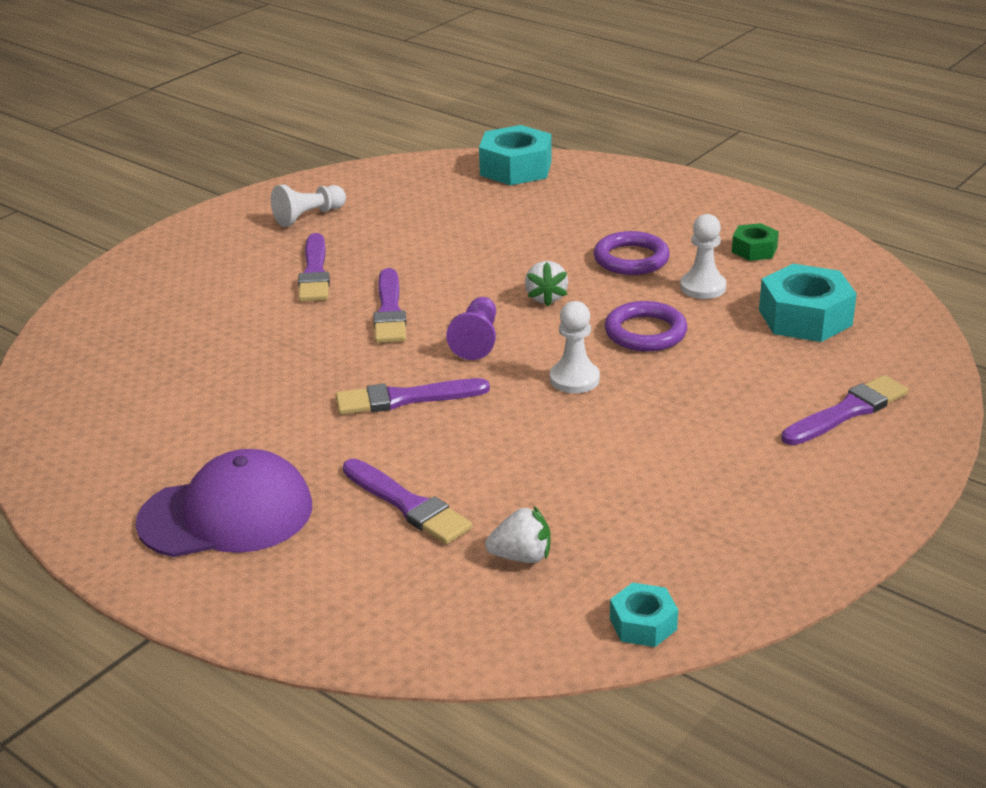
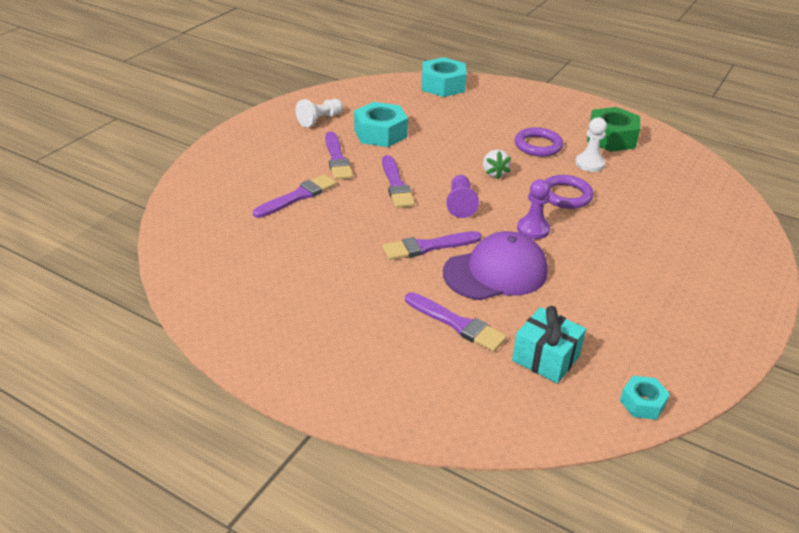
camera: 10 degrees left, 5 degrees up
purple cap [135,449,312,557] -> purple cap moved to [443,231,548,300]
white strawberry [485,506,551,563] -> turquoise gift [512,306,586,384]
white pawn [550,301,600,393] -> purple pawn [517,179,550,239]
green nut [732,223,779,261] -> green nut [587,107,640,152], size x1.83
turquoise nut [759,264,857,342] -> turquoise nut moved to [354,102,408,147]
purple brush [781,375,909,445] -> purple brush moved to [253,175,336,218]

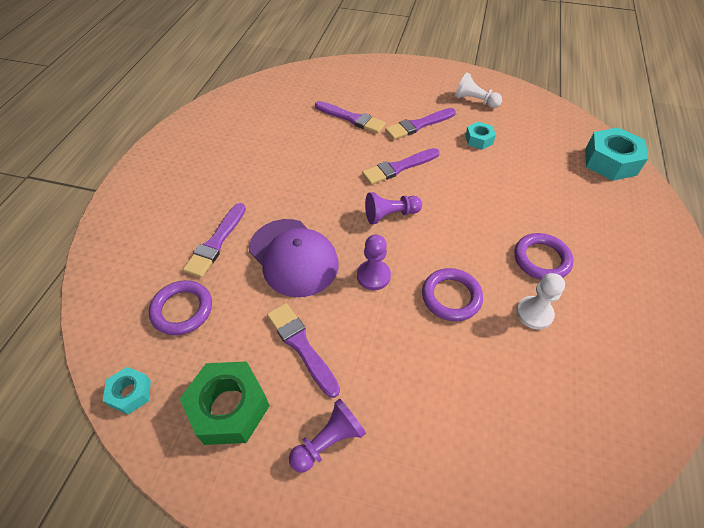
camera: 75 degrees right, 15 degrees up
turquoise nut [354,102,408,147] -> turquoise nut [465,122,496,150], size x0.55
purple brush [382,231,482,260] -> purple brush moved to [267,303,340,398]
white strawberry [483,150,511,179] -> none
turquoise gift [512,306,586,384] -> purple ring [149,280,212,335]
green nut [587,107,640,152] -> green nut moved to [180,361,270,445]
none -> purple pawn [289,398,366,473]

